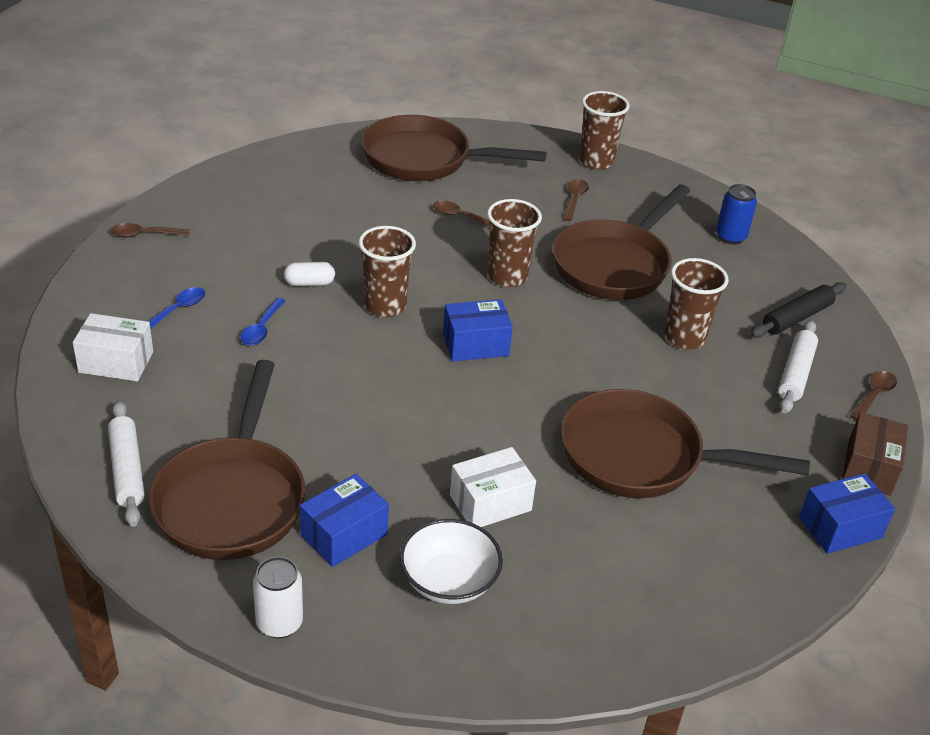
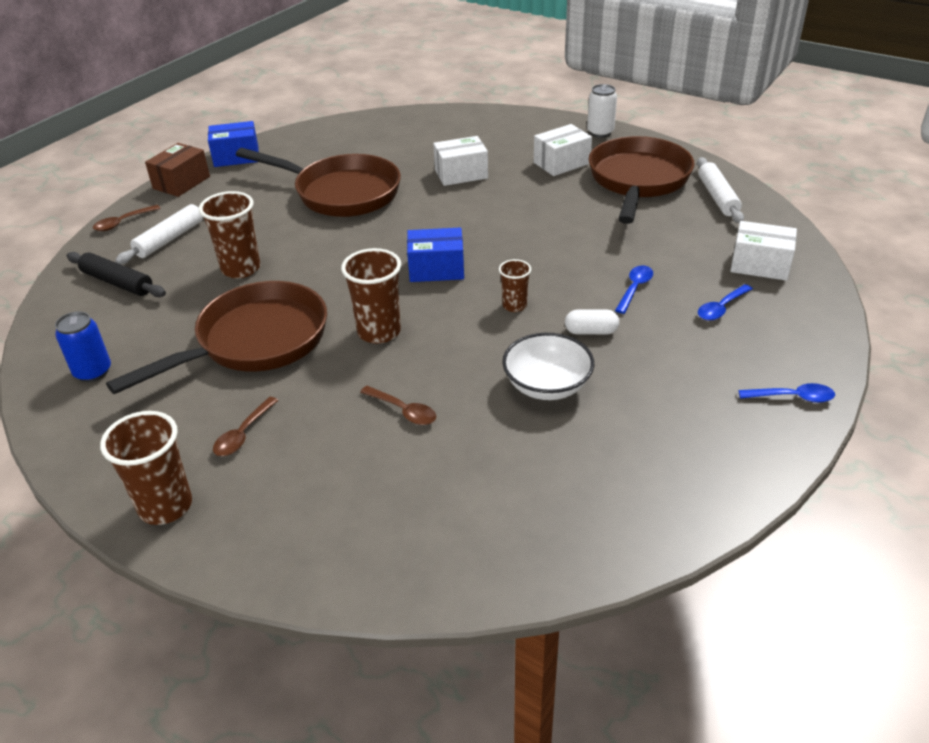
camera: 165 degrees left, 0 degrees up
brown spoon [111,223,190,237] -> blue spoon [738,383,835,403]
blue box [300,474,389,567] -> white box [534,124,592,176]
brown cup [359,226,416,317] -> brown cup [499,259,531,312], size x0.58
brown pan [362,115,546,181] -> none
white bowl [400,519,503,604] -> white bowl moved to [502,333,594,400]
black rolling pin [750,282,846,338] -> black rolling pin turned 60 degrees clockwise [66,252,166,297]

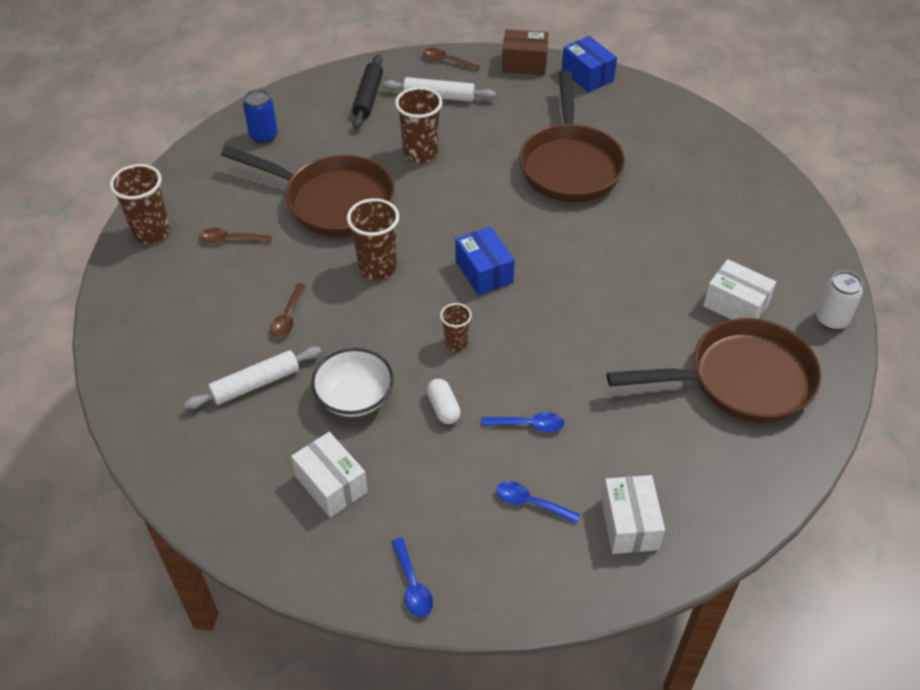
camera: 65 degrees right, 10 degrees up
white box [433,136,488,186] -> white box moved to [291,432,368,517]
white rolling pin [697,157,744,223] -> white rolling pin moved to [184,346,321,409]

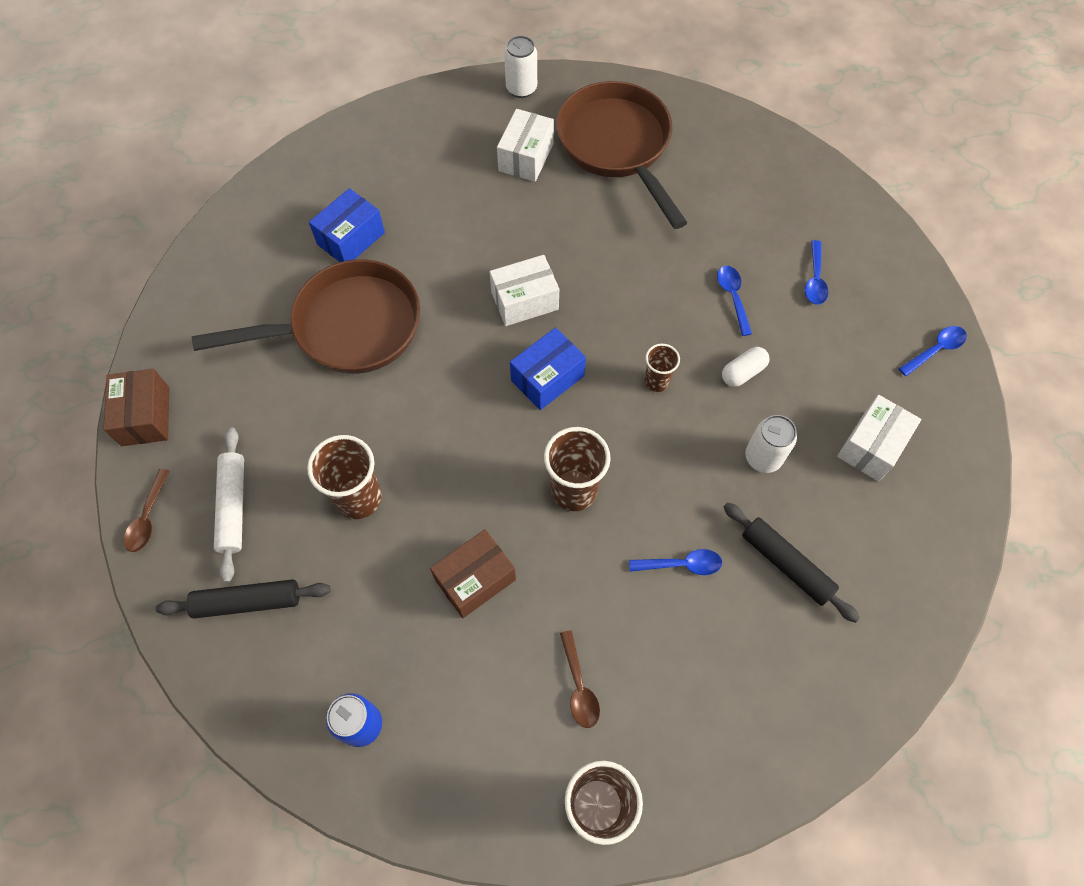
camera: 105 degrees left, 15 degrees up
white rolling pin [184,346,321,409] -> black rolling pin [724,502,860,623]
brown pan [221,146,395,237] -> brown box [430,529,516,618]
brown spoon [270,283,306,338] -> blue spoon [629,549,722,575]
white bowl [311,348,394,417] -> white can [745,415,797,473]
blue box [562,36,617,92] -> blue box moved to [309,188,385,262]
white box [601,475,665,554] -> white box moved to [490,255,559,326]

